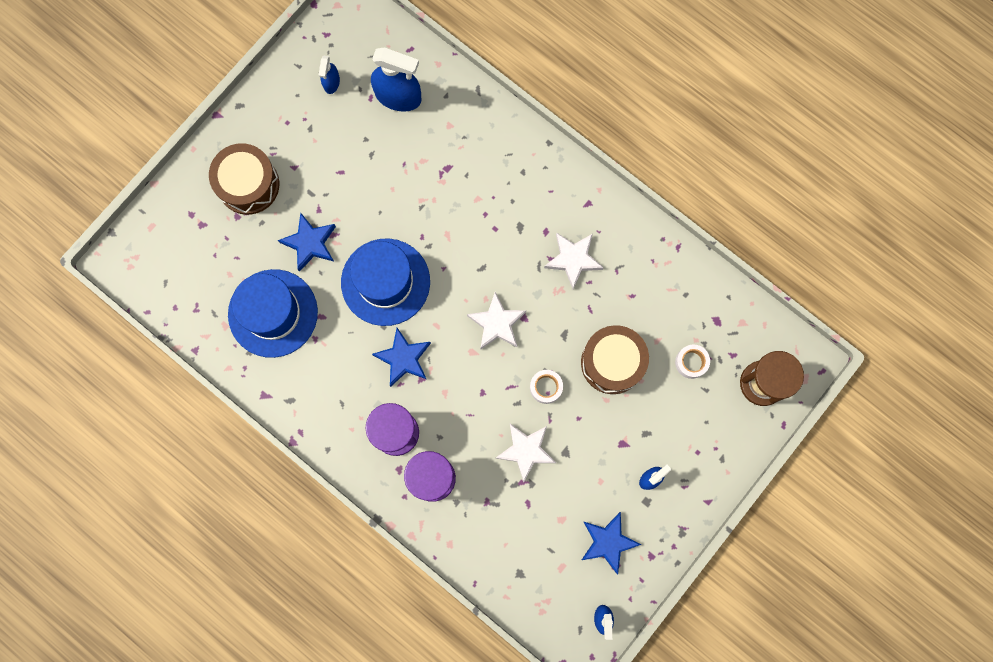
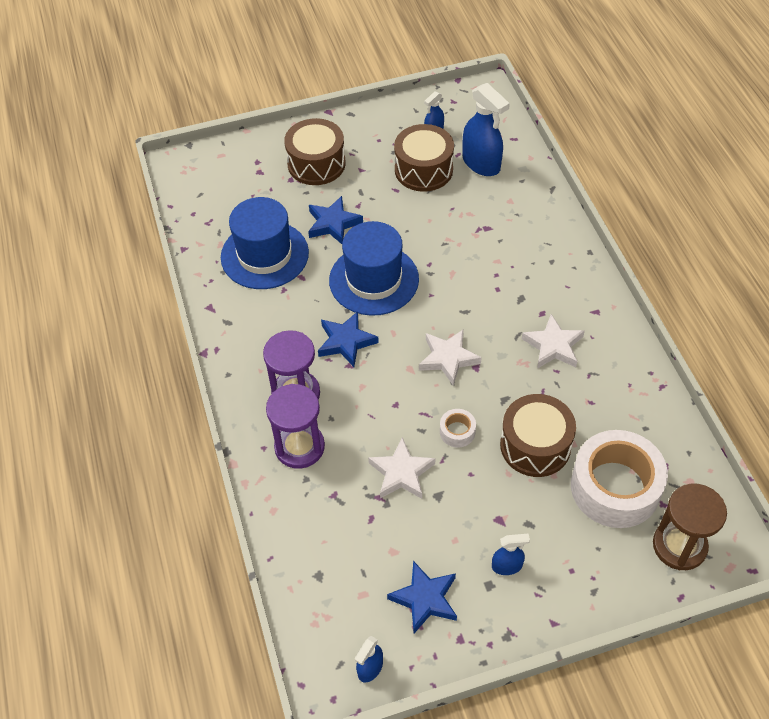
camera: 35 degrees right, 25 degrees down
white tape [675,344,710,379] -> white tape [571,430,668,528], size x2.39
none -> brown drum [394,124,454,192]

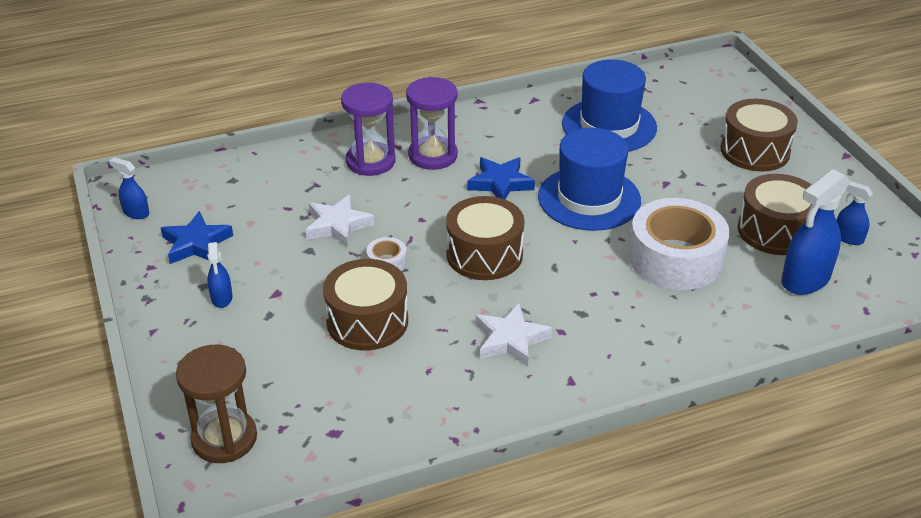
camera: 85 degrees right, 15 degrees down
blue star [308,196,363,244] -> none
white star [419,329,482,386] -> brown drum [446,196,525,280]
white tape [571,430,668,528] -> white tape moved to [628,198,730,290]

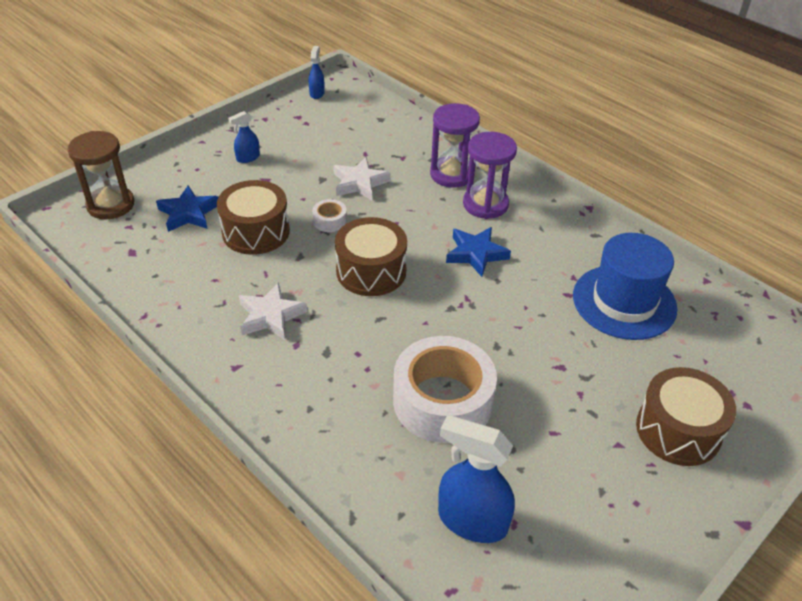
camera: 65 degrees right, 5 degrees up
blue star [161,211,233,264] -> blue star moved to [156,186,219,232]
blue hat [538,128,641,231] -> none
brown drum [738,174,812,255] -> none
blue spray bottle [837,181,873,245] -> none

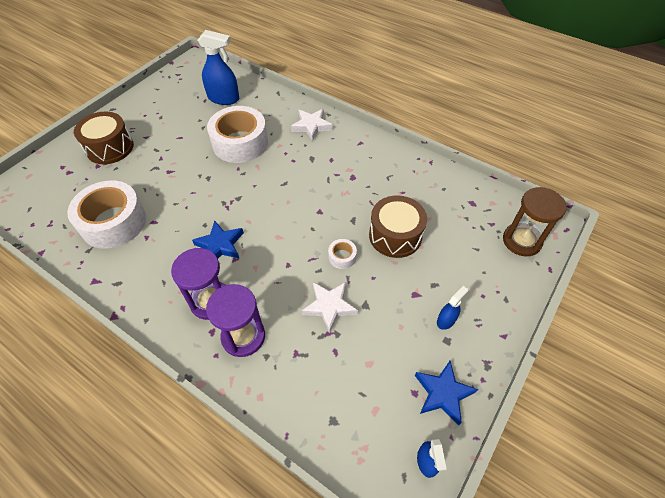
camera: 170 degrees right, 10 degrees up
blue star [156,186,219,232] -> blue star moved to [415,361,478,425]
white star [239,282,308,340] -> white star moved to [291,109,333,141]
brown drum [335,217,407,296] -> none
blue hat [573,233,677,340] -> white tape [67,180,146,249]

